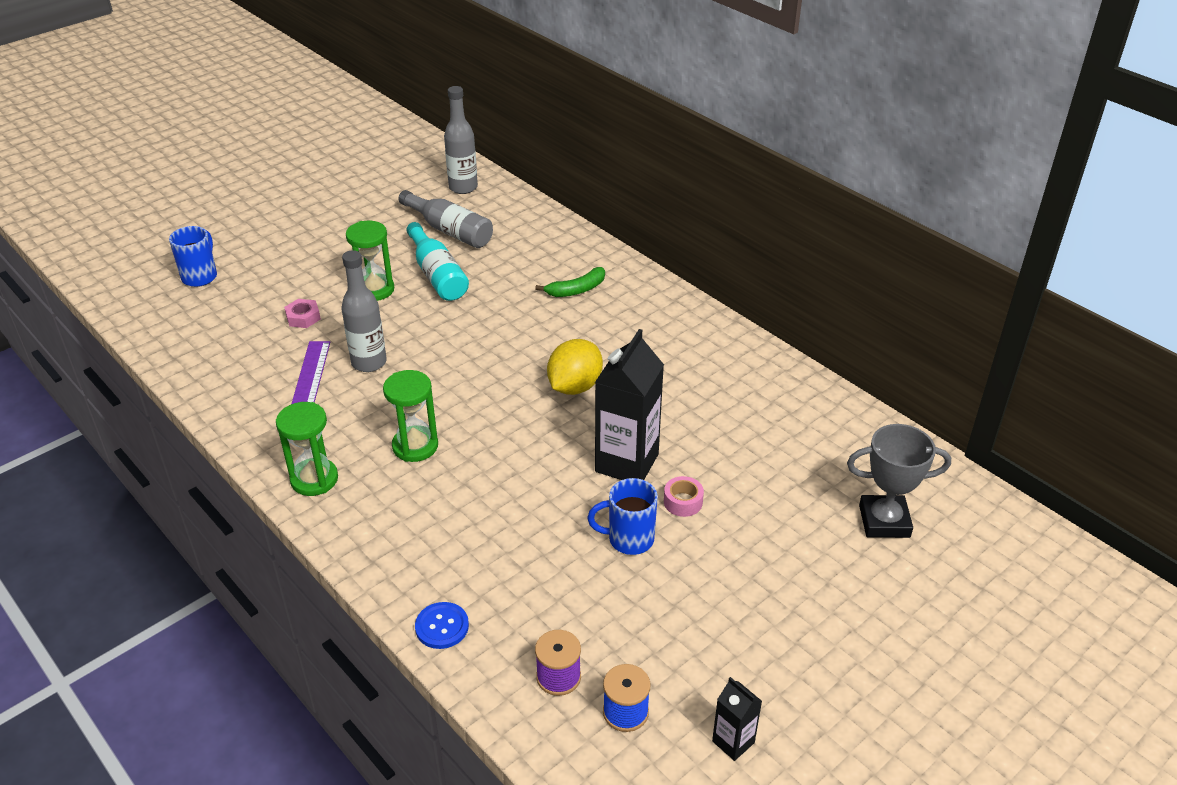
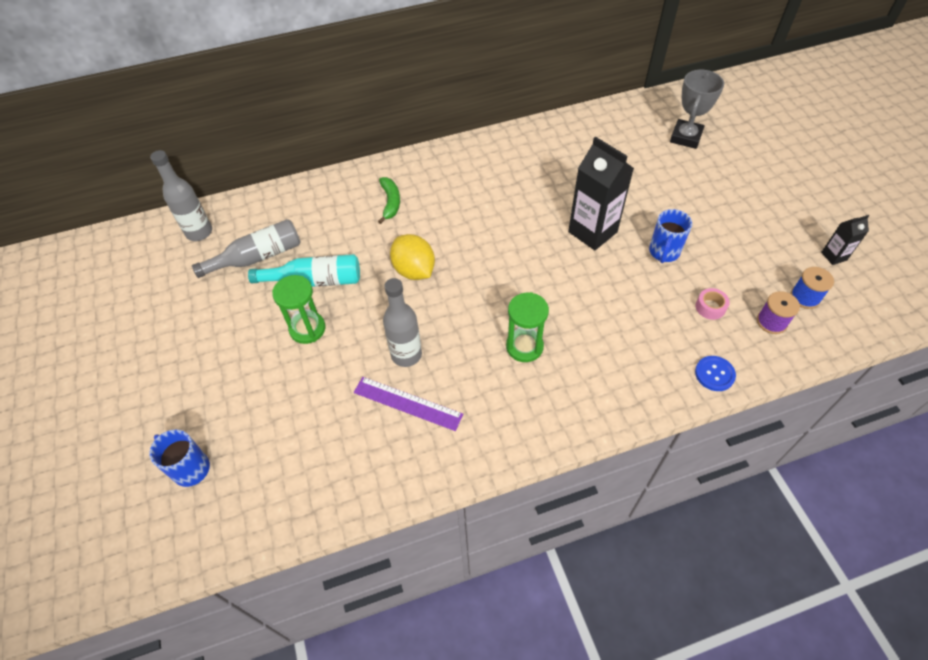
camera: 65 degrees left, 15 degrees up
green hourglass [276,402,338,496] -> none
pink nut [284,299,321,328] -> none
yellow lemon [547,339,603,395] -> yellow lemon moved to [390,234,435,280]
pink tape [664,476,704,517] -> pink tape moved to [695,288,730,320]

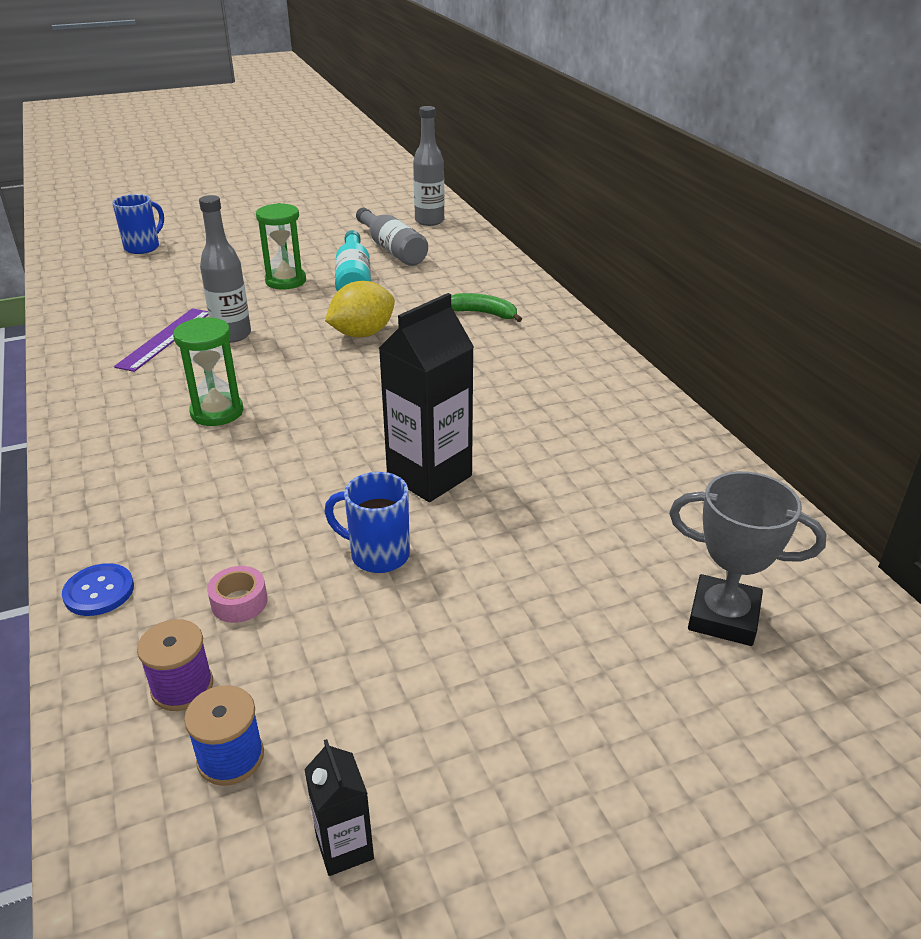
camera: 85 degrees right, 20 degrees down
green banana [378,177,400,224] -> green banana turned 150 degrees counterclockwise [451,293,522,322]

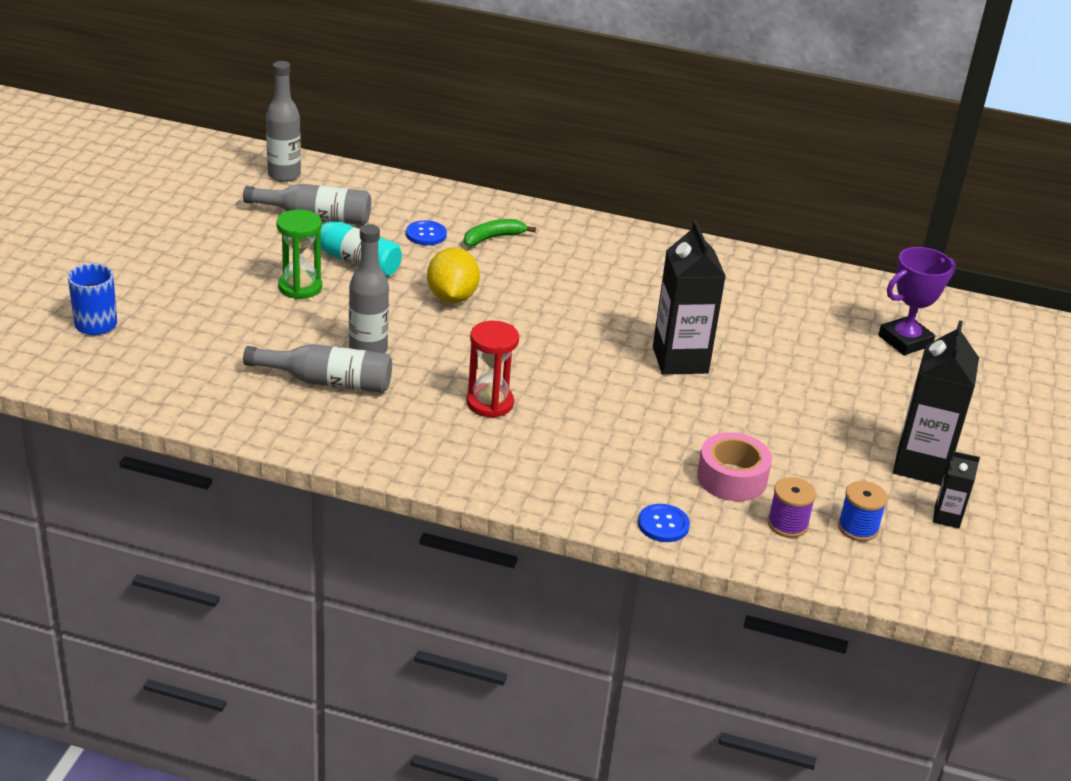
camera: 55 degrees left, 0 degrees up
purple ruler [114,308,208,372] -> grey bottle [243,344,392,393]
green hourglass [173,317,243,426] -> red hourglass [466,321,519,418]
pink tape [207,566,268,623] -> pink tape [697,432,772,501], size x1.75
blue mug [324,472,410,573] -> none
grey trophy [669,471,826,646] -> purple trophy [878,247,956,355]
none -> blue button [406,220,447,245]
none -> black carton [893,320,979,485]

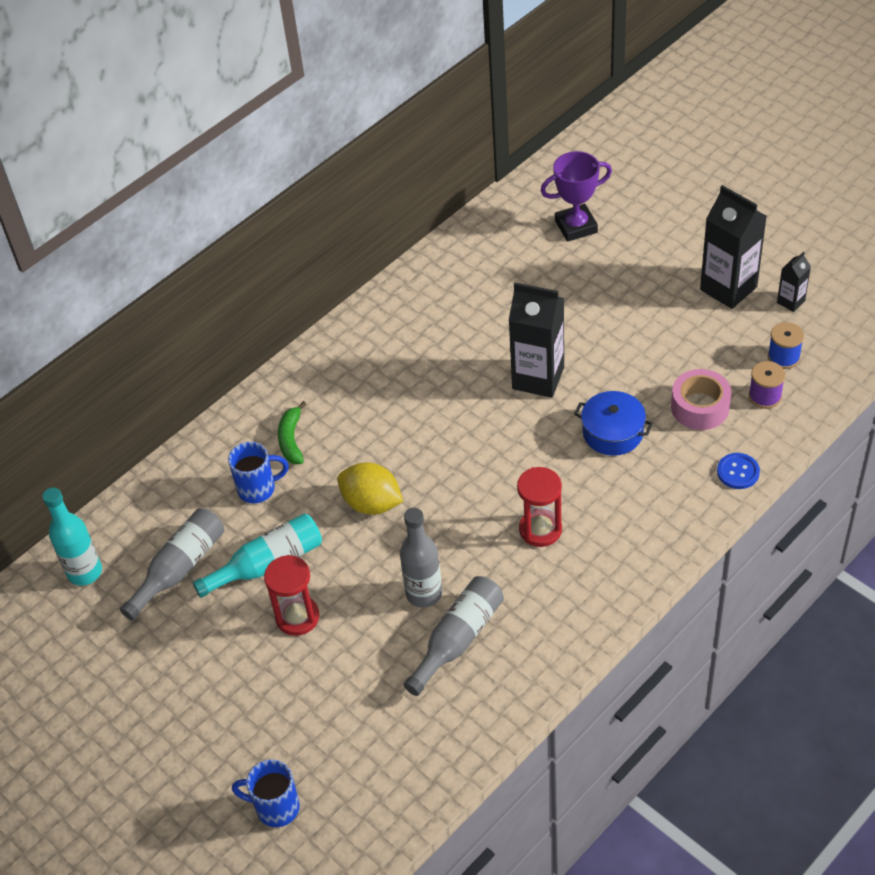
camera: 55 degrees left, 15 degrees up
grey bottle [266,61,301,182] -> turquoise bottle [42,487,102,586]
green hourglass [276,210,322,299] -> red hourglass [264,555,319,636]
blue button [406,220,447,245] -> blue mug [228,442,289,503]
purple trophy [878,247,956,355] -> purple trophy turned 75 degrees clockwise [541,151,612,242]
none -> blue pot [574,391,653,456]

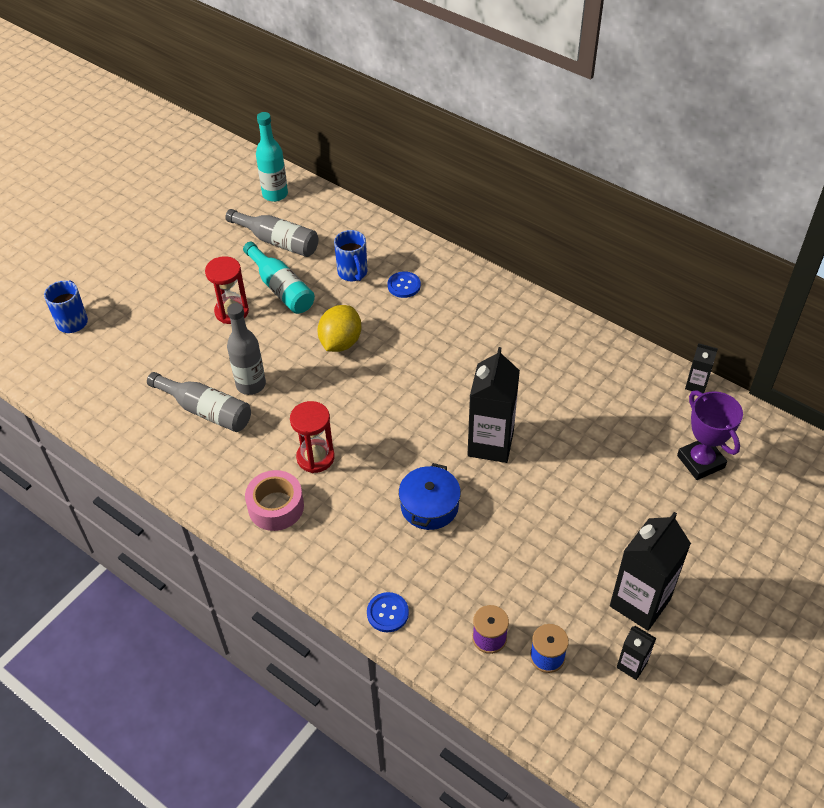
camera: 80 degrees right, 0 degrees up
green banana [278,401,306,464] -> blue button [387,271,421,298]
pink tape [671,369,731,430] -> pink tape moved to [245,470,304,531]
none -> black carton [685,343,718,393]

